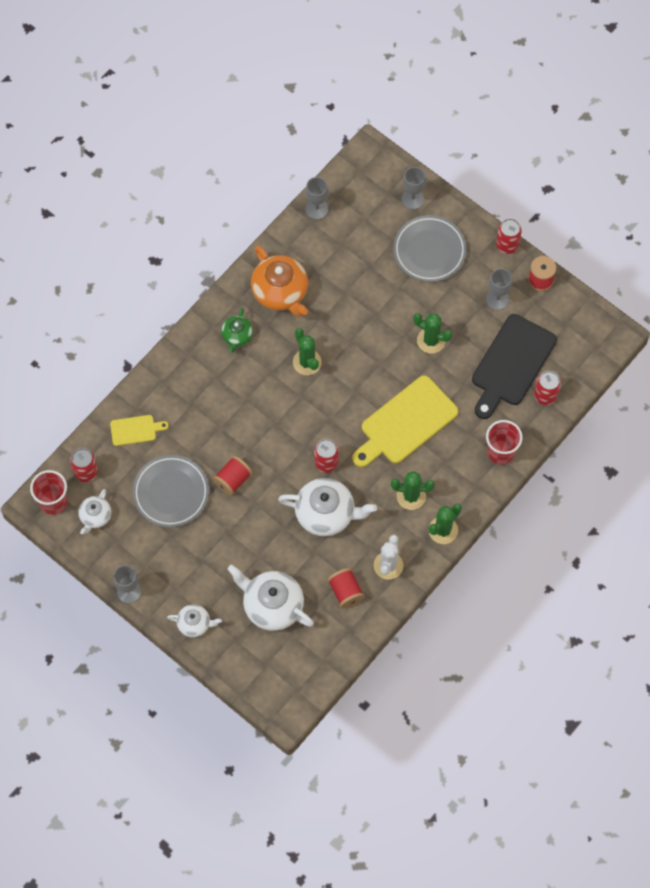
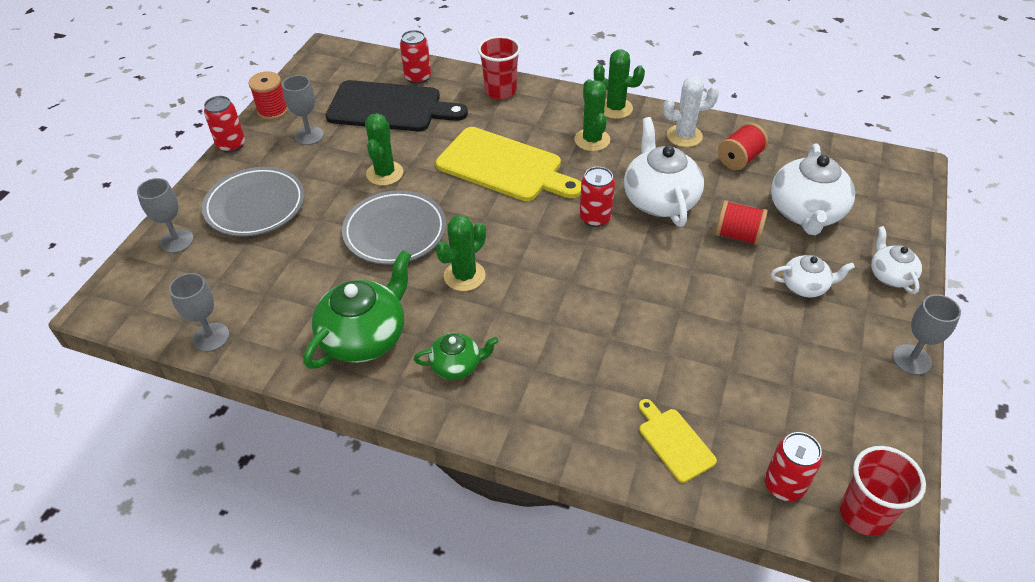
camera: 110 degrees left, 20 degrees down
white teapot [78,489,111,534] -> white teapot moved to [771,255,855,298]
grey plate [133,455,209,527] -> grey plate moved to [342,190,446,265]
red spool [213,456,252,496] -> red spool moved to [715,200,768,245]
orange teapot [251,245,308,317] -> green teapot [303,250,411,369]

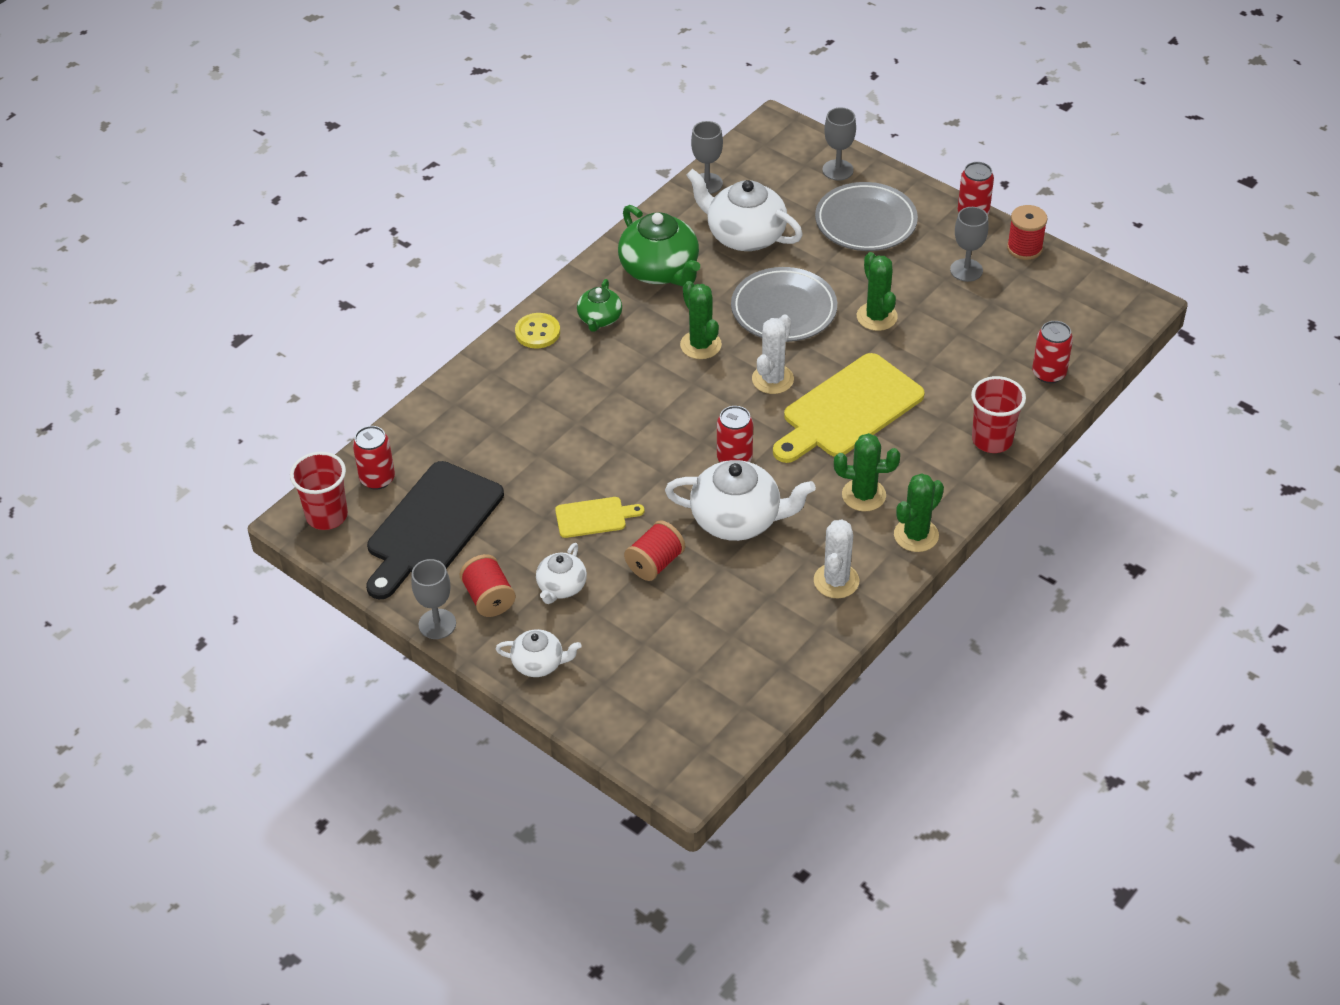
camera: 110 degrees right, 0 degrees up
black cutting board [326,80,468,131] -> black cutting board moved to [366,461,504,599]
green cactus [365,113,403,186] -> green cactus turned 45 degrees clockwise [857,252,898,331]
yellow cutting board [639,399,717,483] -> yellow cutting board moved to [555,497,644,538]
red spool [718,123,768,170] -> red spool moved to [460,554,516,617]
white teapot [771,143,855,235] -> white teapot moved to [686,169,803,251]
none -> yellow button [515,313,560,348]
none -> white cactus [752,314,794,394]

